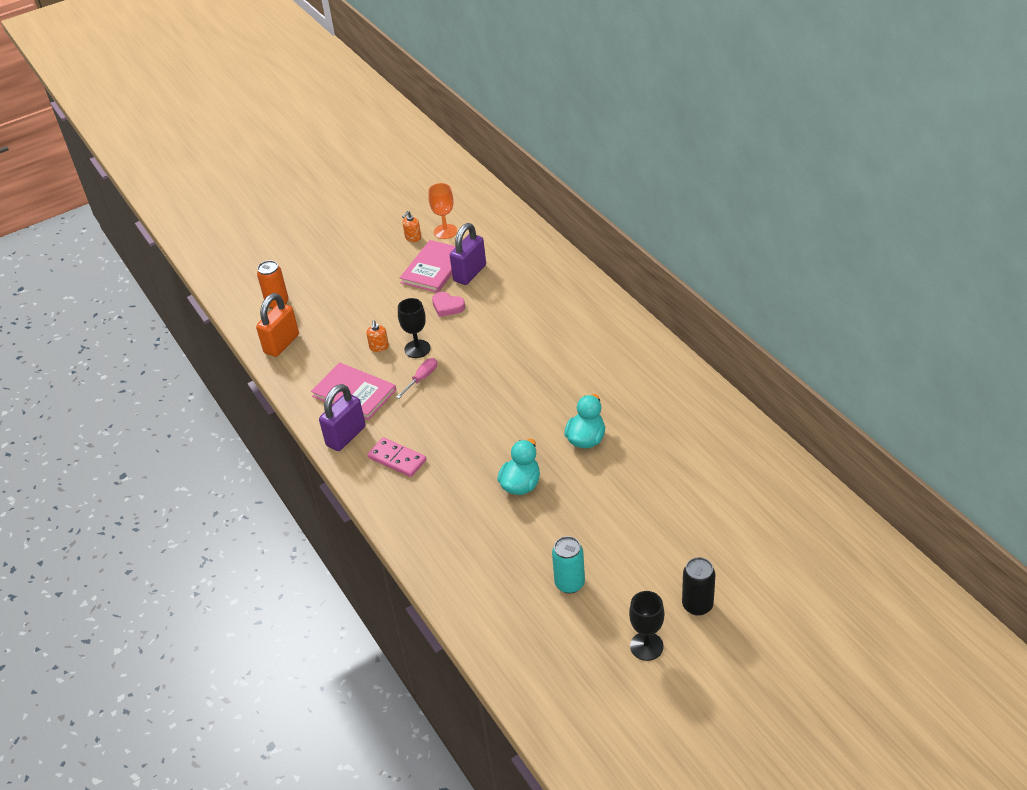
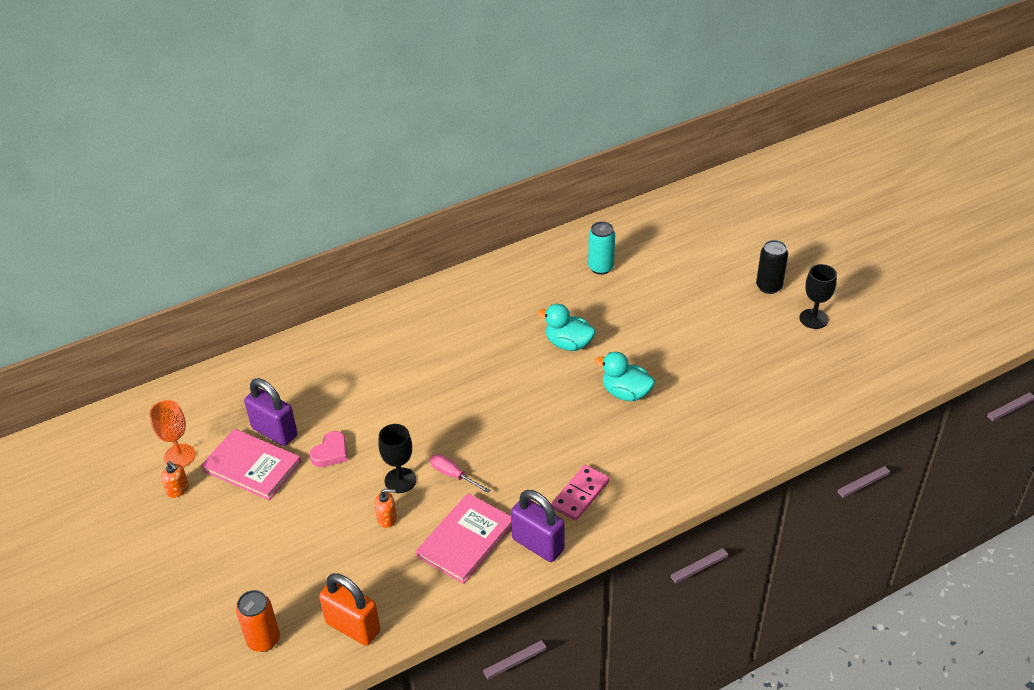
camera: 90 degrees left, 0 degrees up
turquoise can [552,536,585,594] -> turquoise can moved to [588,221,615,275]

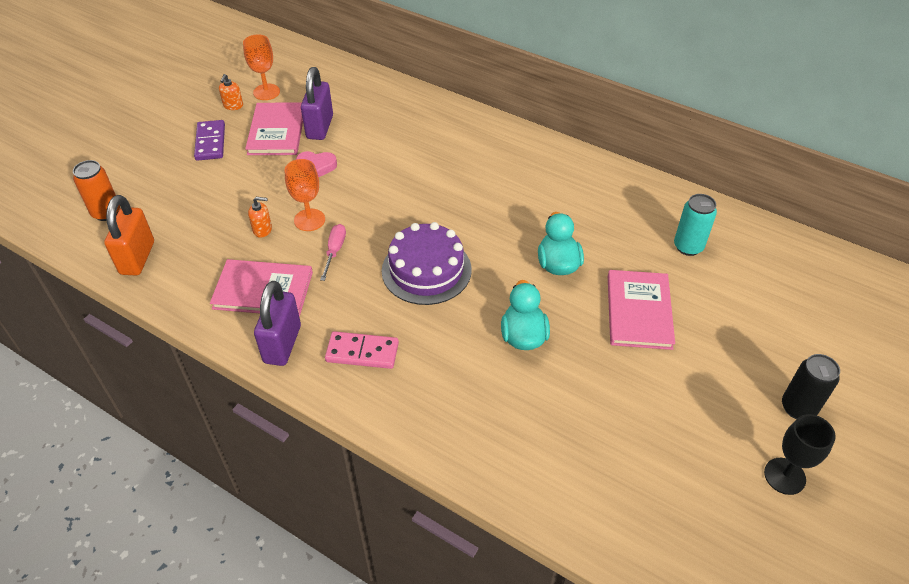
camera: 60 degrees right, 5 degrees up
orange soap dispenser [374,489,397,528] -> orange soap dispenser turned 60 degrees counterclockwise [248,197,272,238]
black goblet [378,424,416,493] -> orange goblet [284,159,325,231]
none -> purple domino [194,120,225,161]
none -> purple cake [382,222,472,305]
none -> pink book [608,270,675,350]

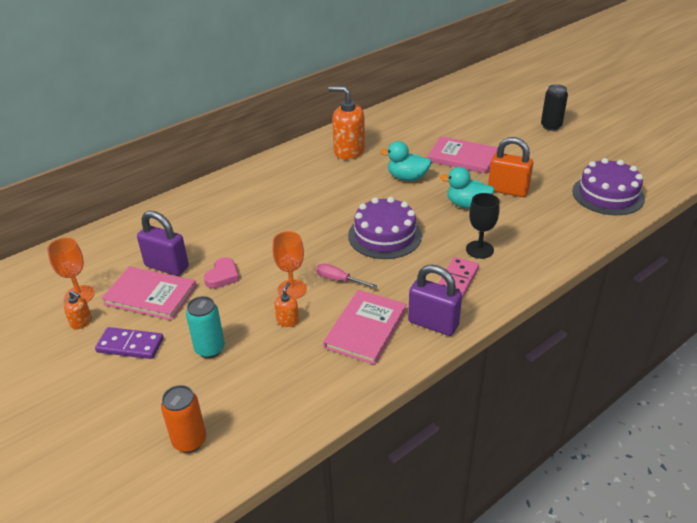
camera: 70 degrees left, 10 degrees down
orange padlock [104,195,154,275] -> orange padlock moved to [488,137,533,197]
turquoise can [674,194,717,256] -> turquoise can moved to [186,296,225,358]
black goblet [764,414,836,495] -> black goblet moved to [466,193,499,259]
none -> orange soap dispenser [328,86,365,160]
none -> purple cake [572,158,645,215]

